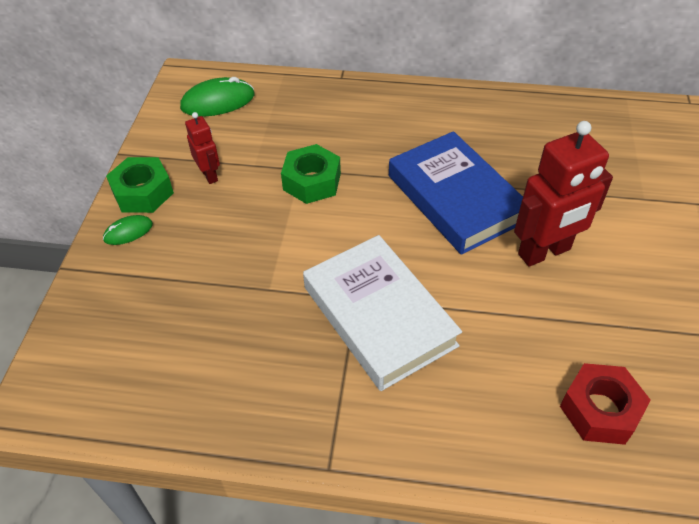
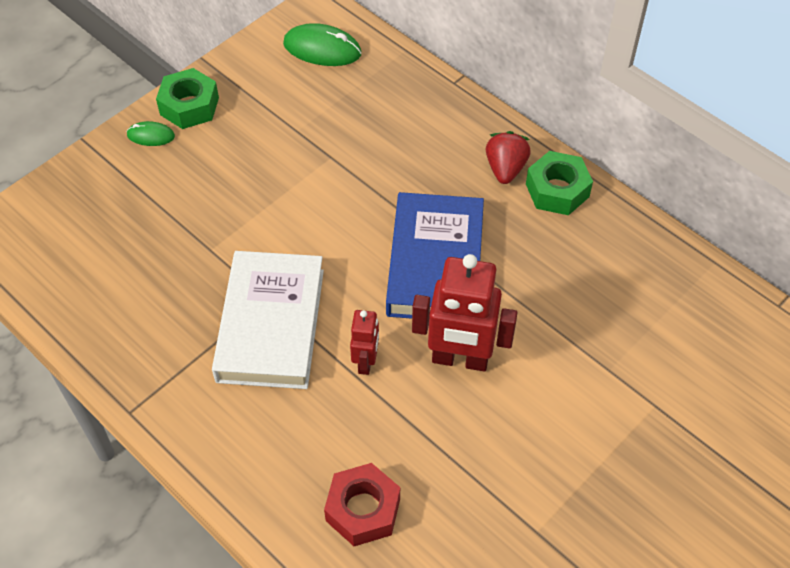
camera: 35 degrees right, 5 degrees up
red robot [185,112,220,184] -> red robot moved to [350,310,379,375]
green nut [281,144,341,204] -> green nut moved to [526,151,593,215]
none -> red strawberry [486,131,531,184]

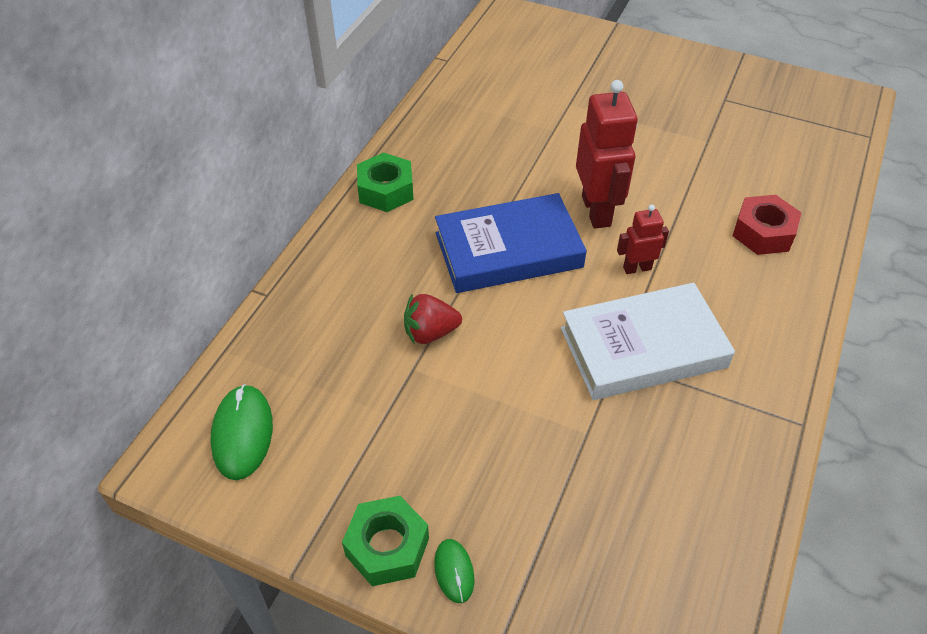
camera: 110 degrees left, 5 degrees down
red strawberry [486,131,531,184] -> red strawberry moved to [404,293,462,345]

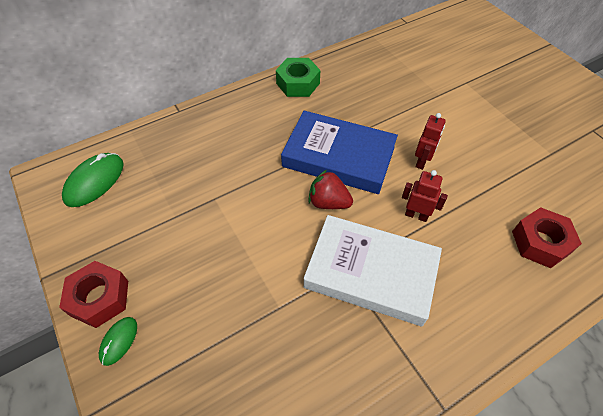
camera: 35 degrees right, 5 degrees up
green nut [342,496,429,586] -> red nut [59,261,128,328]
red strawberry [404,293,462,345] -> red strawberry moved to [308,170,353,209]
red robot [576,80,638,228] -> red robot [415,113,446,170], size x0.53

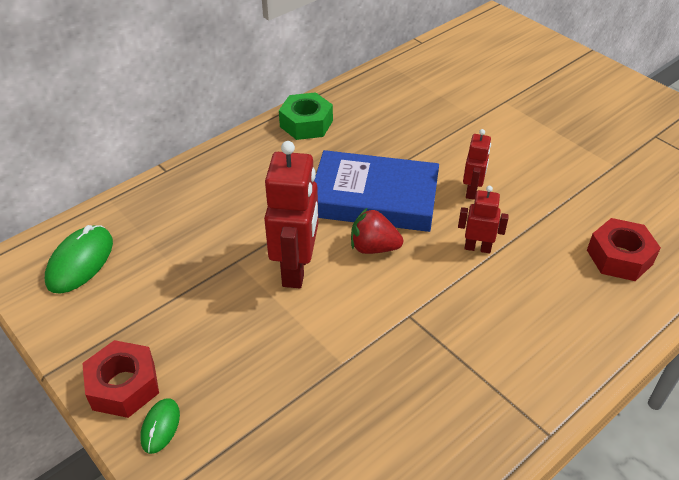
camera: 10 degrees left, 10 degrees down
white book [304,215,442,326] -> none
none -> red robot [264,141,318,288]

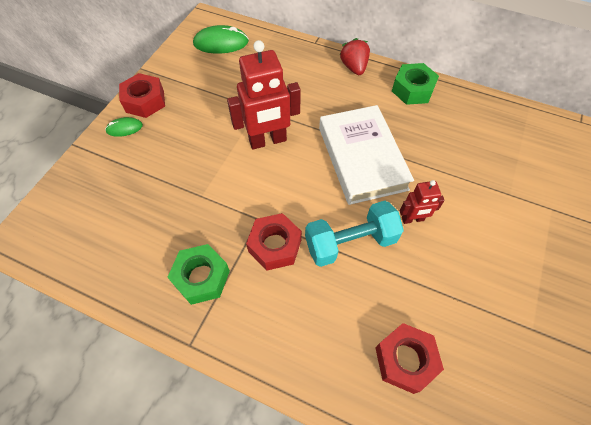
camera: 65 degrees right, 15 degrees up
blue book [314,150,439,232] -> white book [319,105,414,205]
red strawberry [351,207,403,254] -> red strawberry moved to [340,38,370,75]
red robot [458,186,509,253] -> turquoise dumbbell [305,201,404,267]
none -> green nut [167,244,230,305]
none -> red nut [246,213,302,271]

